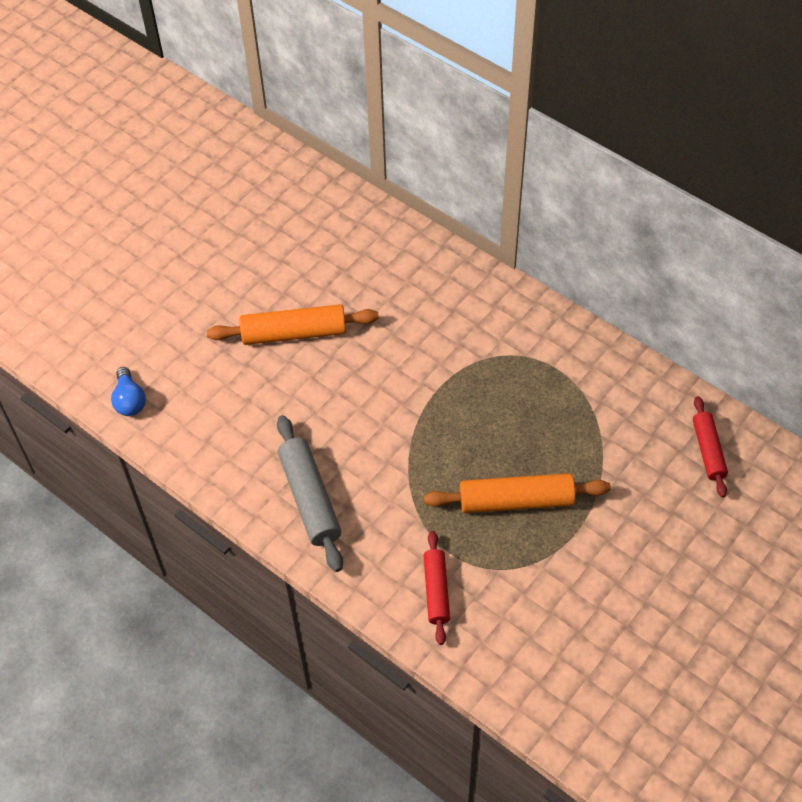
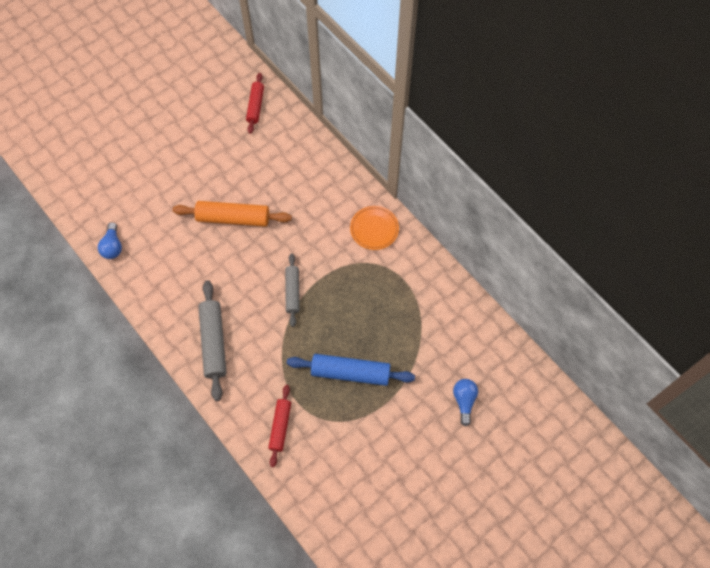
camera: 10 degrees right, 10 degrees up
orange rolling pin [424,473,611,513] -> blue rolling pin [287,354,415,386]
red rolling pin [693,396,728,498] -> red rolling pin moved to [246,73,264,134]
none -> grey rolling pin [285,253,300,327]
none -> orange plate [350,206,399,250]
none -> blue light bulb [453,379,478,426]

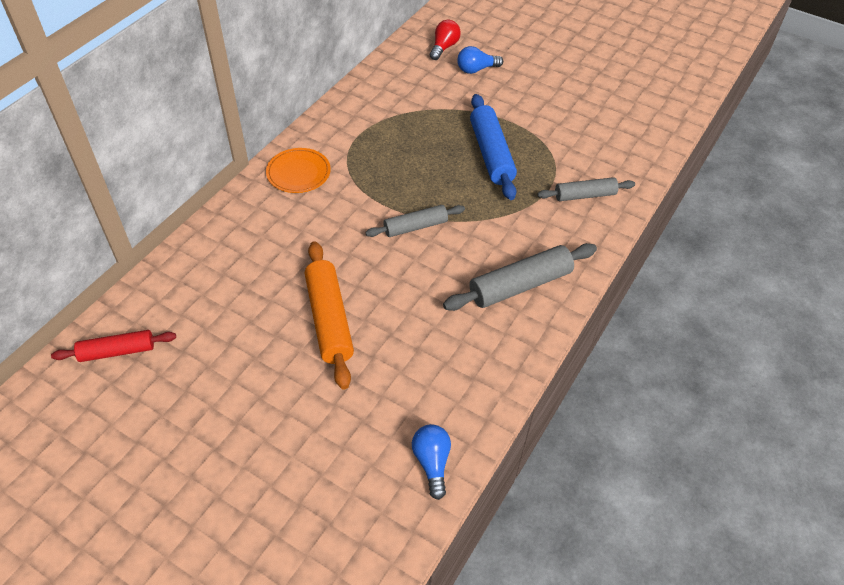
camera: 110 degrees left, 15 degrees down
blue light bulb [98,222,122,259] -> blue light bulb turned 75 degrees counterclockwise [412,424,451,500]
red rolling pin [268,385,291,467] -> grey rolling pin [537,177,635,201]
none -> red light bulb [430,20,461,60]

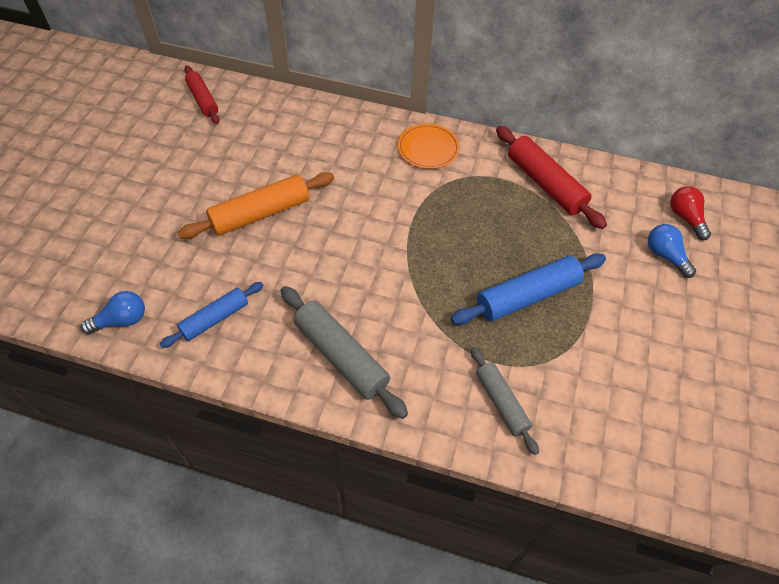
camera: 75 degrees right, 5 degrees up
grey rolling pin [365,205,465,237] -> none
red light bulb [430,20,461,60] -> red light bulb turned 120 degrees counterclockwise [670,186,711,240]
none -> blue rolling pin [160,282,263,348]
none -> red rolling pin [496,126,607,229]

